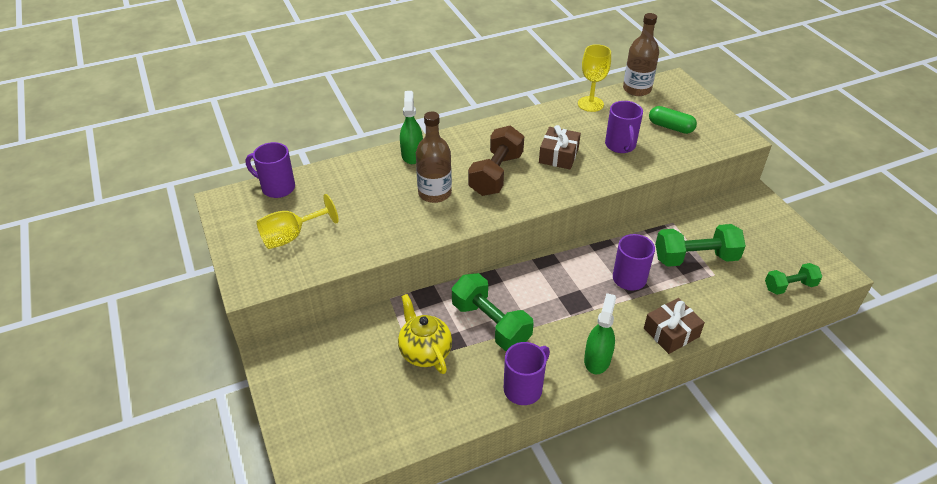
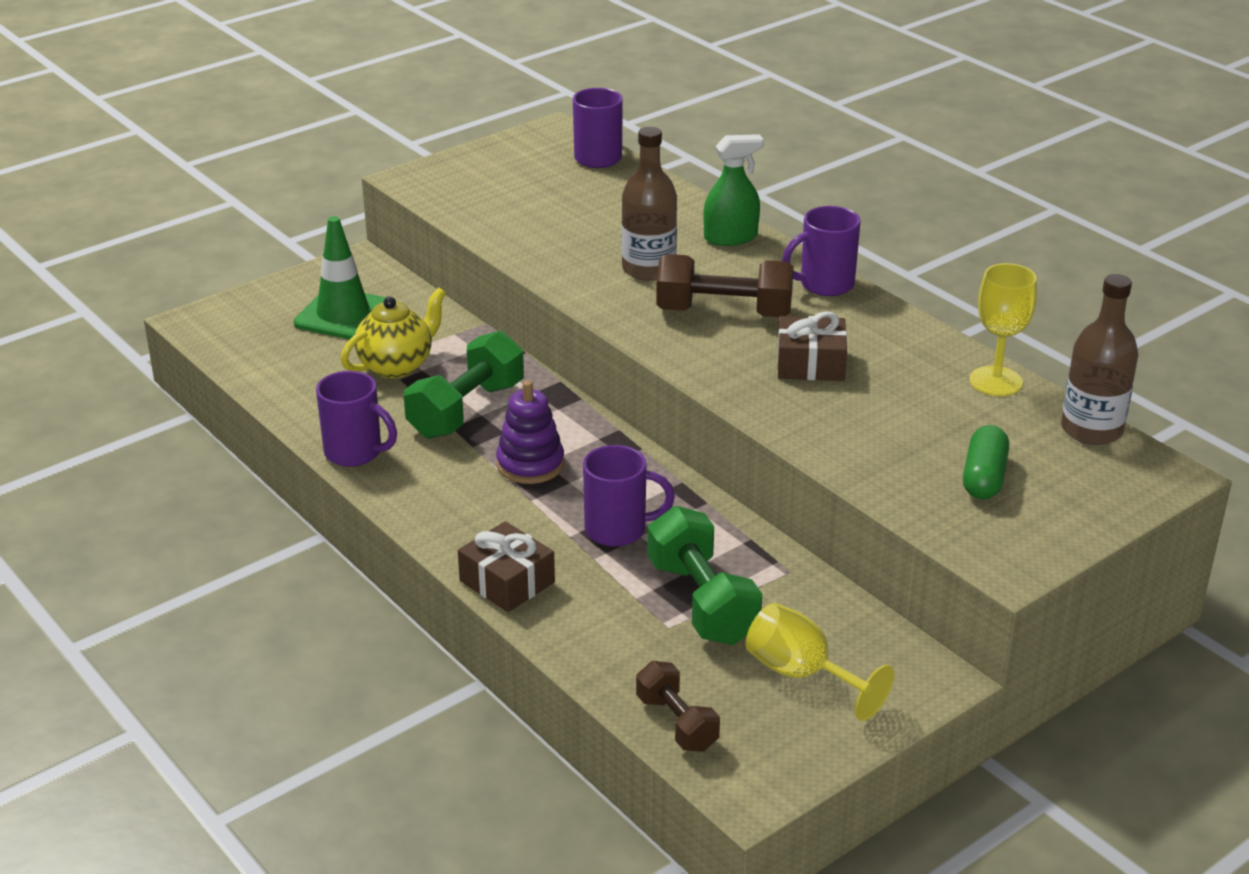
camera: 75 degrees right, 10 degrees down
yellow goblet [256,194,339,249] -> yellow goblet moved to [746,603,894,721]
green spray bottle [584,293,616,374] -> none
purple mug [605,101,643,153] -> purple mug moved to [782,206,861,296]
green dumbbell [765,263,822,295] -> brown dumbbell [636,661,720,752]
none -> green traffic cone [294,216,386,340]
none -> purple stacking toy [496,380,564,484]

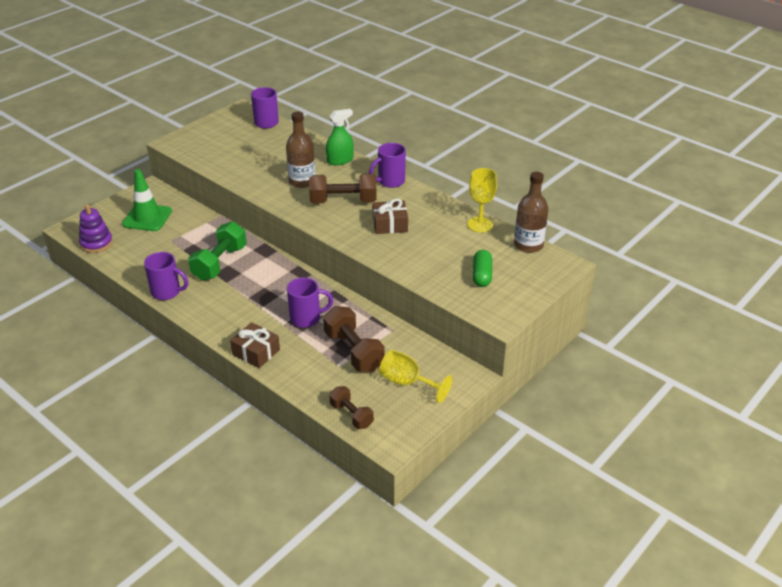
camera: 10 degrees left, 5 degrees up
yellow teapot [341,287,446,378] -> none
purple stacking toy [496,380,564,484] -> purple stacking toy moved to [79,204,113,253]
green dumbbell [647,506,762,645] -> brown dumbbell [323,306,384,372]

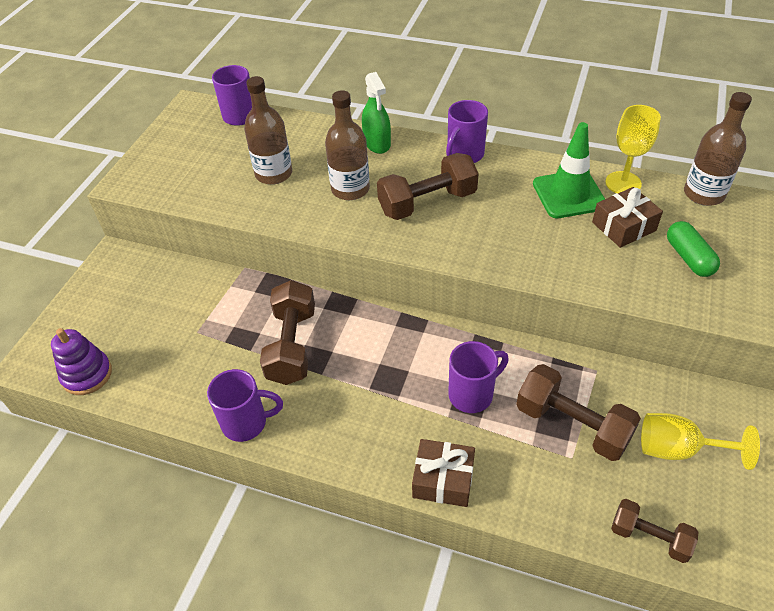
camera: 20 degrees left, 10 degrees up
green traffic cone [122,169,172,231] -> green traffic cone moved to [533,122,605,218]
green dumbbell [188,221,247,281] -> brown dumbbell [260,280,315,385]
green spray bottle [326,109,354,165] -> green spray bottle turned 120 degrees clockwise [362,72,391,154]
brown gift [373,199,408,234] -> brown gift moved to [592,187,663,248]
none -> brown bottle [244,76,292,185]

